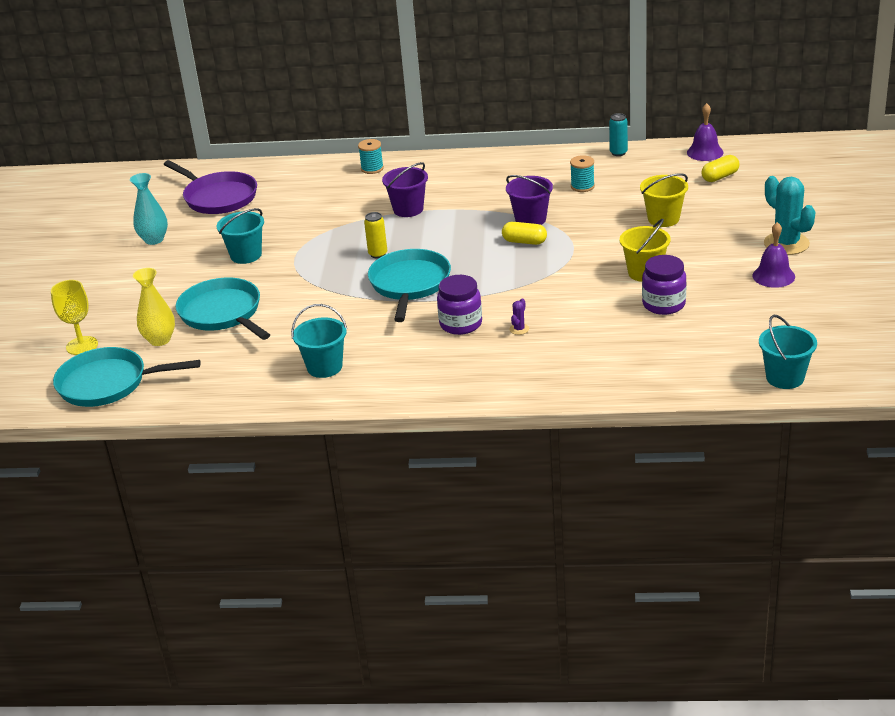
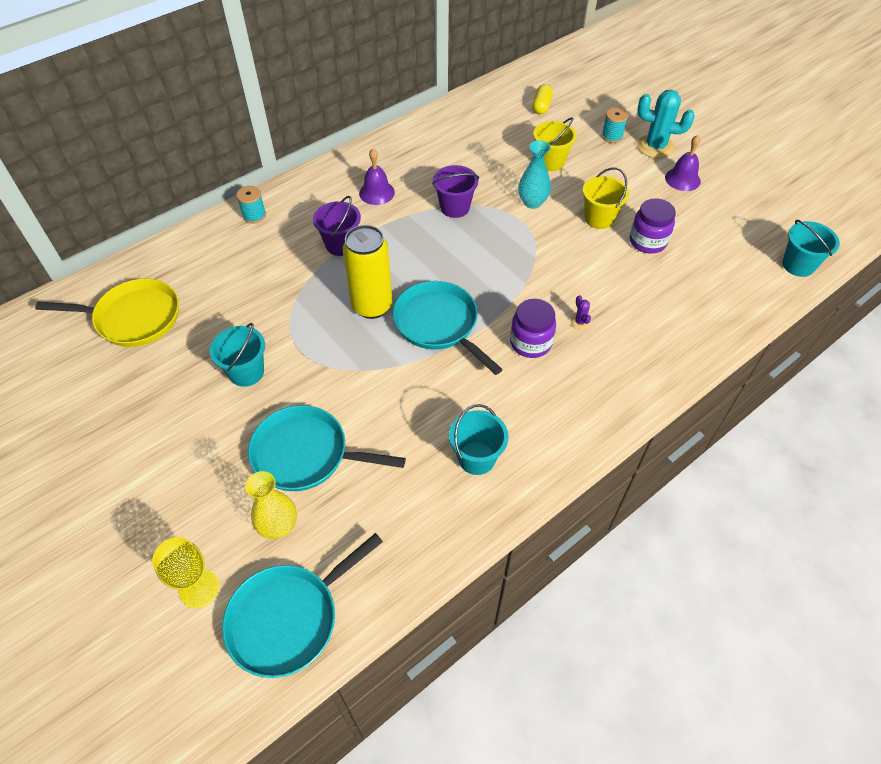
camera: 45 degrees left, 20 degrees up
turquoise vase [130,173,168,245] -> turquoise vase moved to [518,140,551,209]
purple pan [164,160,257,214] -> yellow pan [35,278,179,347]
yellow can [364,212,387,258] -> yellow can [343,225,392,319], size x2.05
yellow capsule [502,222,547,245] -> none
turquoise spool [570,155,595,192] -> turquoise spool moved to [602,108,628,143]
turquoise can [609,113,628,156] -> none
purple bell [687,103,724,161] -> purple bell moved to [359,149,395,205]

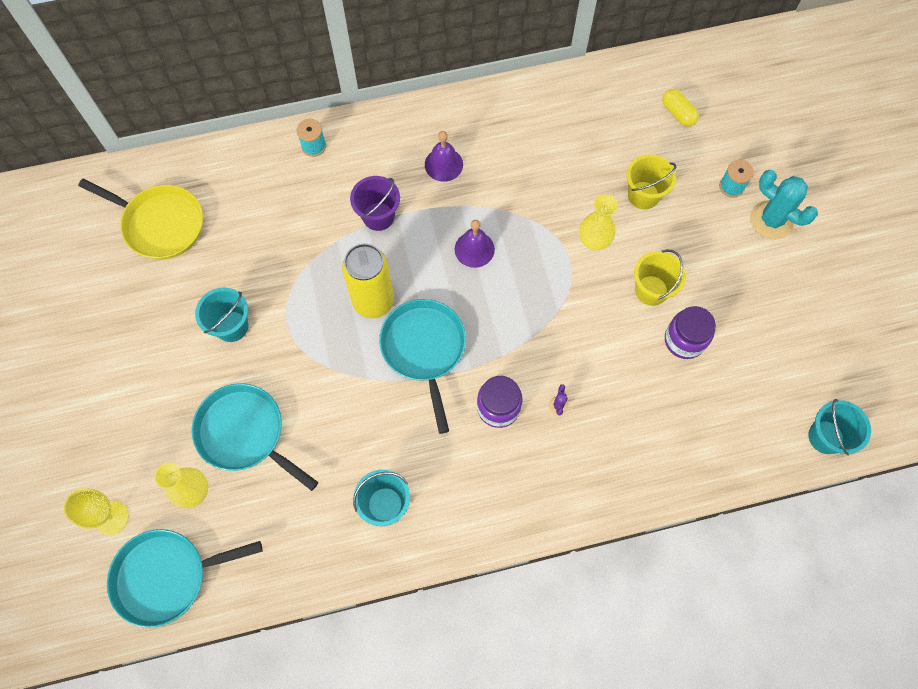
camera: 25 degrees right, 15 degrees up
purple bucket [432,165,479,218] -> none
turquoise vase [518,140,551,209] -> yellow vase [579,194,618,251]
yellow capsule [532,84,553,114] -> yellow capsule turned 75 degrees counterclockwise [662,89,699,127]
purple bell [665,135,701,191] -> purple bell moved to [455,220,495,268]

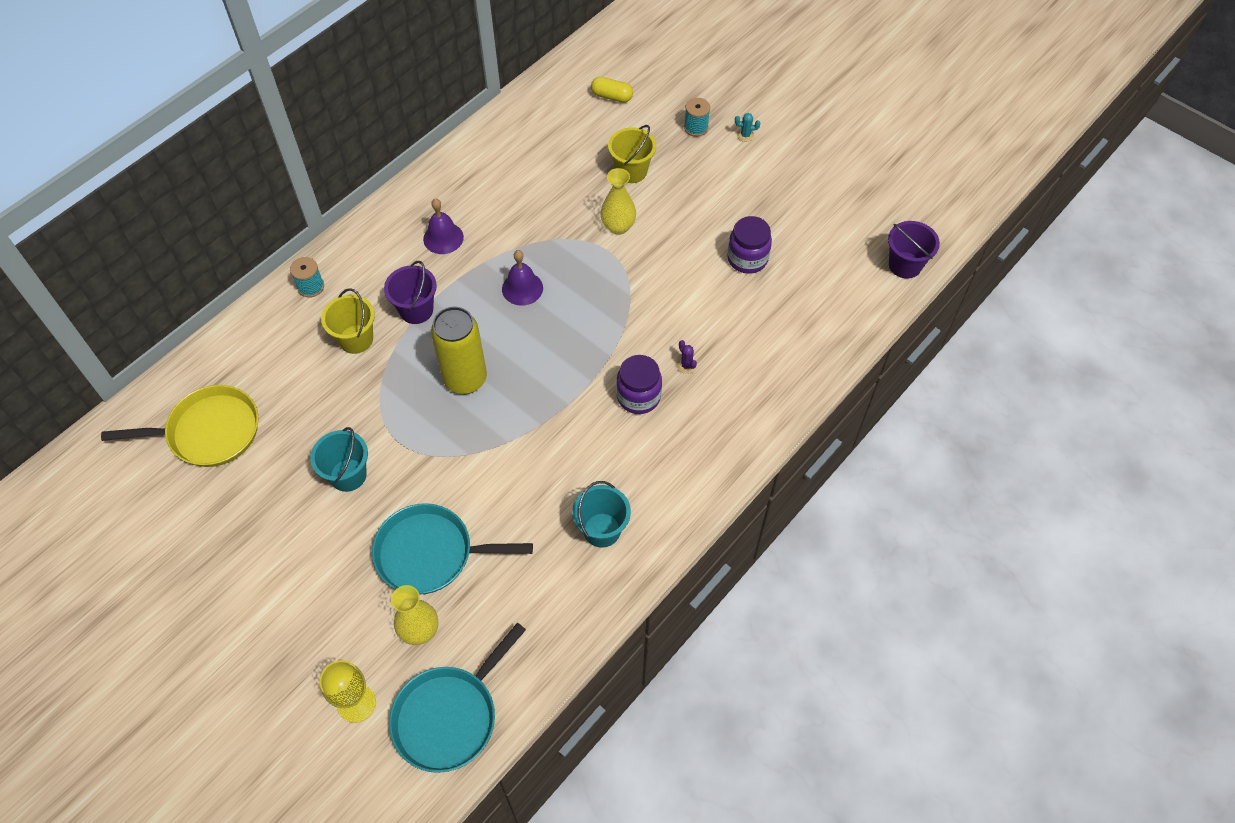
camera: 35 degrees left, 10 degrees down
turquoise pan [379,299,466,434] -> none
yellow bucket [634,249,686,306] -> yellow bucket moved to [321,288,375,354]
turquoise cactus [750,170,818,239] -> turquoise cactus [735,113,760,142], size x0.42
turquoise bucket [808,399,871,455] -> purple bucket [888,221,940,279]

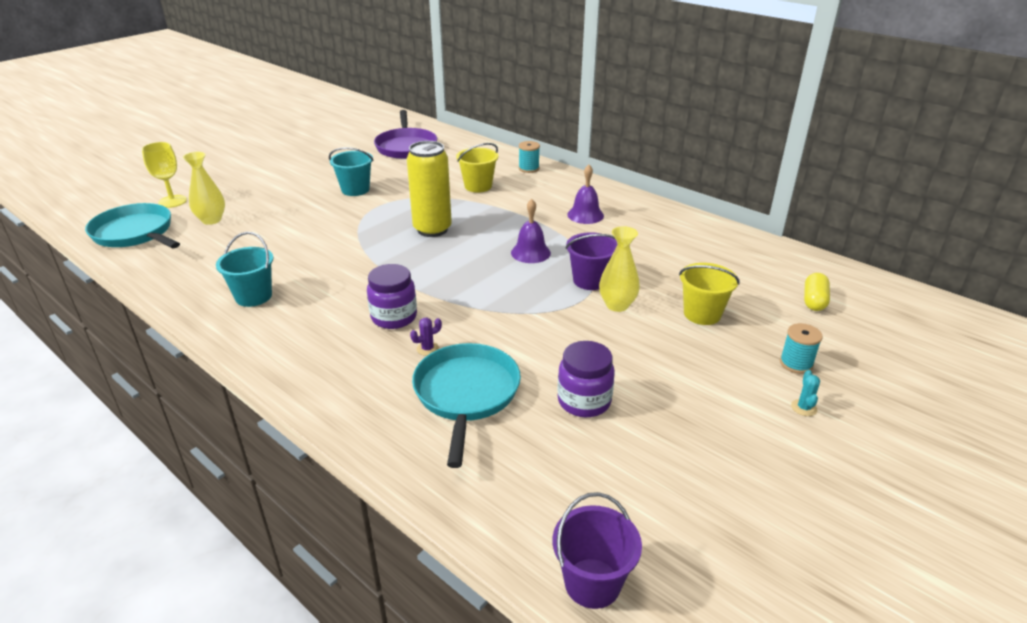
camera: 90 degrees right, 25 degrees down
yellow pan [101,385,258,467] -> purple pan [374,110,437,159]
turquoise pan [372,503,533,594] -> turquoise pan moved to [412,343,521,468]
purple bucket [384,261,437,324] -> purple bucket moved to [565,233,617,290]

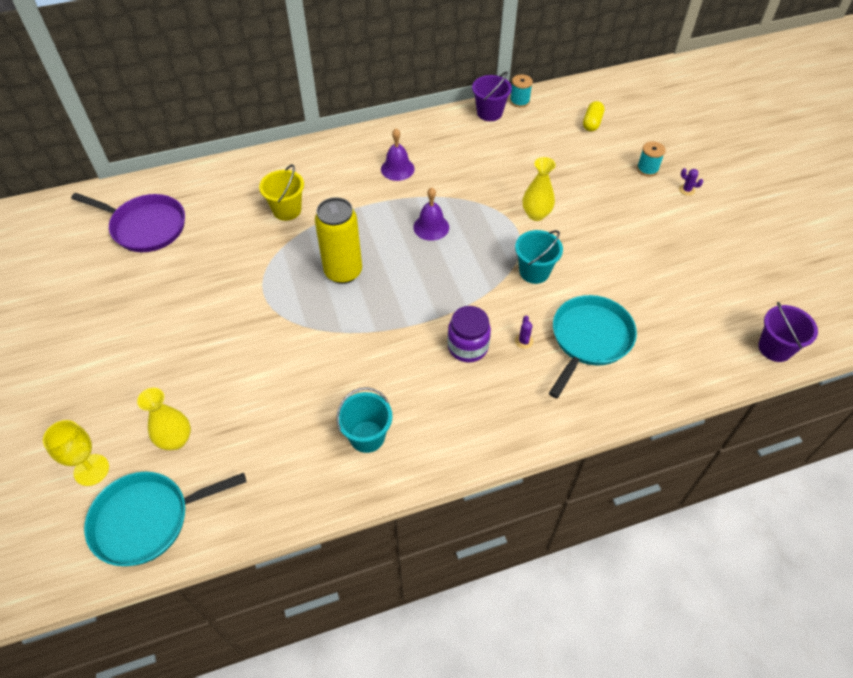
camera: 60 degrees left, 20 degrees up
turquoise bucket [329,147,374,196] -> turquoise bucket moved to [515,230,563,284]
turquoise pan [412,343,521,468] -> turquoise pan turned 90 degrees clockwise [549,295,637,398]
turquoise spool [519,141,540,173] -> turquoise spool moved to [510,74,533,108]
purple jar [557,341,615,417] -> none
purple bucket [565,233,617,290] -> purple bucket moved to [472,72,512,121]
yellow bucket [679,263,740,325] -> none
turquoise cactus [791,370,820,416] -> purple cactus [679,168,703,196]
yellow capsule [804,273,830,311] -> yellow capsule turned 60 degrees clockwise [583,101,605,132]

